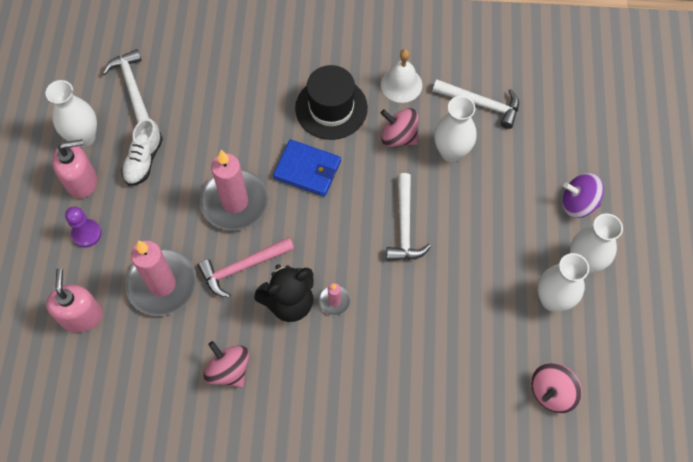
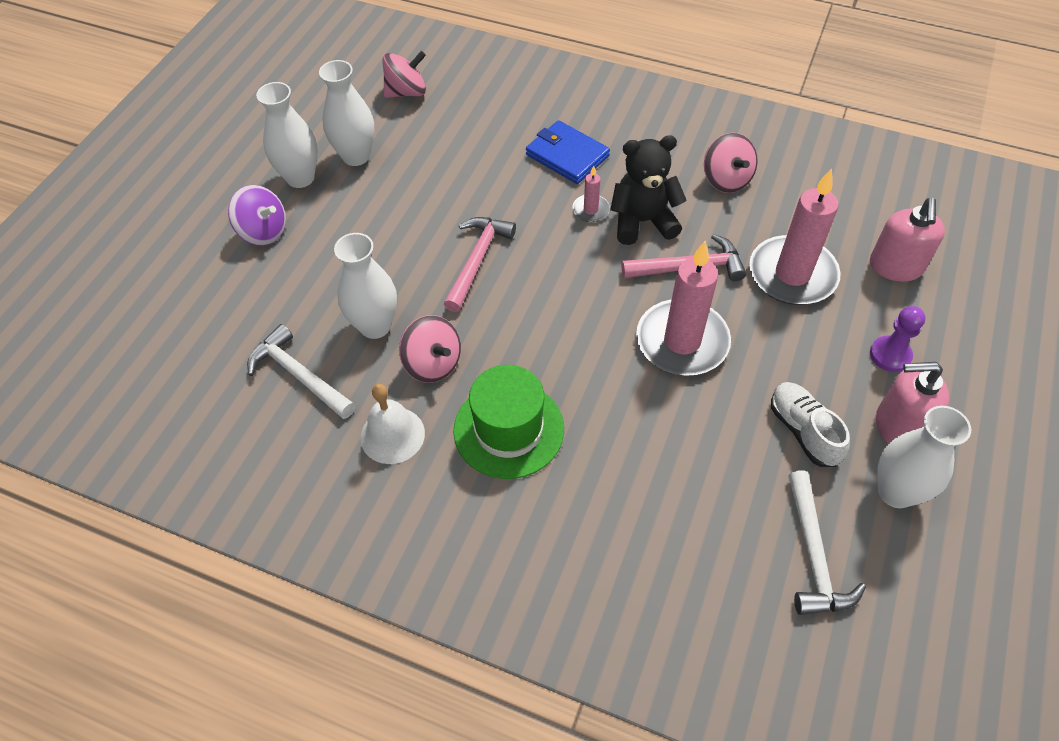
camera: 160 degrees left, 10 degrees down
white shoe [121,118,163,186] -> white shoe turned 60 degrees counterclockwise [771,382,850,467]
blue wallet [273,139,341,197] -> blue wallet moved to [526,120,610,184]
black hat [295,65,368,140] -> green hat [454,365,564,479]
white hammer [386,173,431,261] -> pink hammer [444,217,516,312]

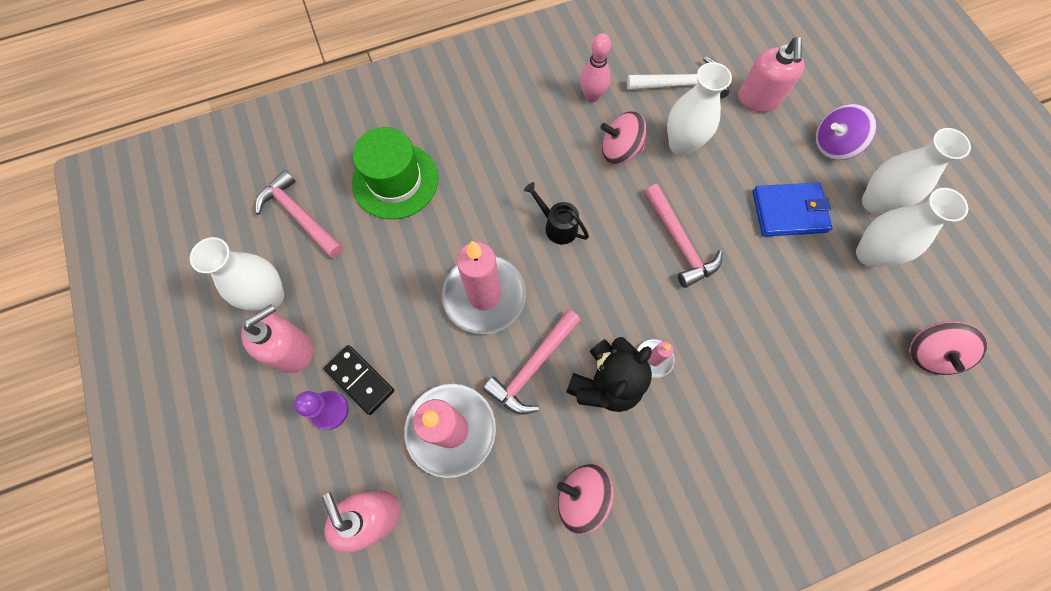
camera: 135 degrees right, 15 degrees up
white bell [360,384,425,464] -> pink bowling pin [580,33,611,102]
green hat [454,365,564,479] -> green hat moved to [352,127,438,219]
blue wallet [526,120,610,184] -> blue wallet moved to [752,182,832,237]
white shoe [771,382,850,467] -> none
white hammer [788,470,866,615] -> pink hammer [255,170,343,258]
none -> black domino [324,345,394,415]
none -> black watering can [524,182,589,244]
none -> pink soap dispenser [738,37,805,112]

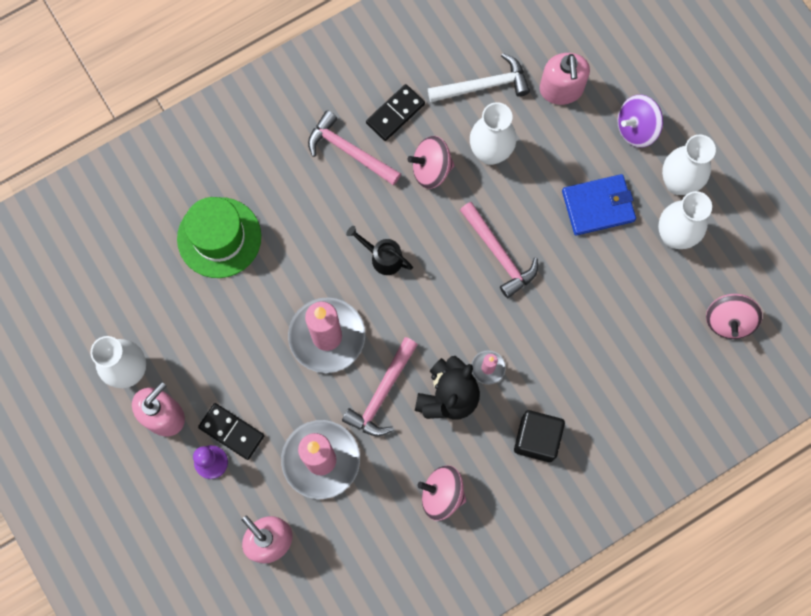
camera: 10 degrees left, 5 degrees up
pink hammer [255,170,343,258] -> pink hammer moved to [308,110,401,185]
pink bowling pin [580,33,611,102] -> black domino [366,84,425,141]
none -> black cube [514,410,565,462]

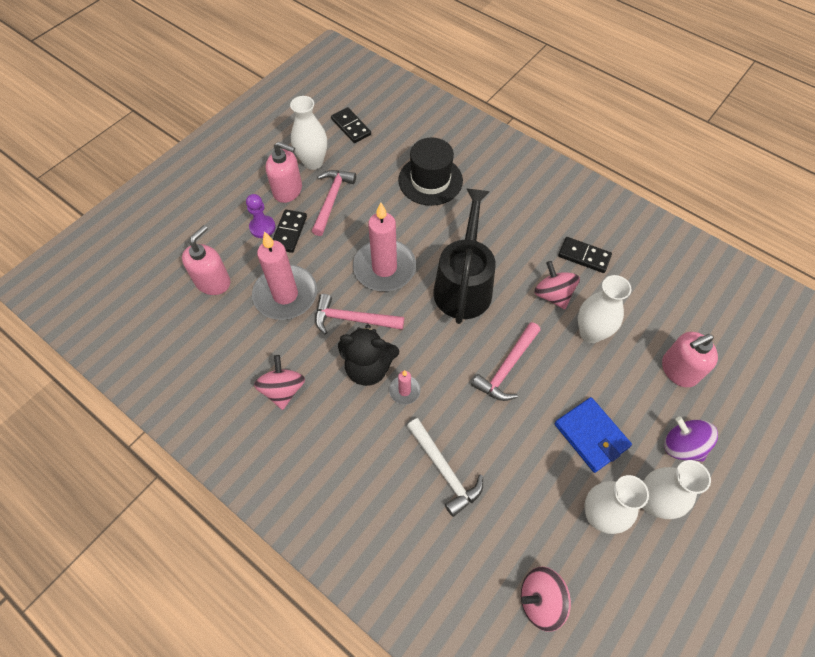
camera: 70 degrees right, 15 degrees down
green hat [177,197,261,278] -> black hat [398,137,463,206]
pink hammer [308,110,401,185] -> pink hammer moved to [312,170,356,236]
black watering can [346,226,413,275] -> black watering can [433,189,496,324], size x2.23
white hammer [428,53,530,102] -> white hammer moved to [407,418,483,517]
black cube [514,410,565,462] -> none
none -> black domino [331,107,371,143]

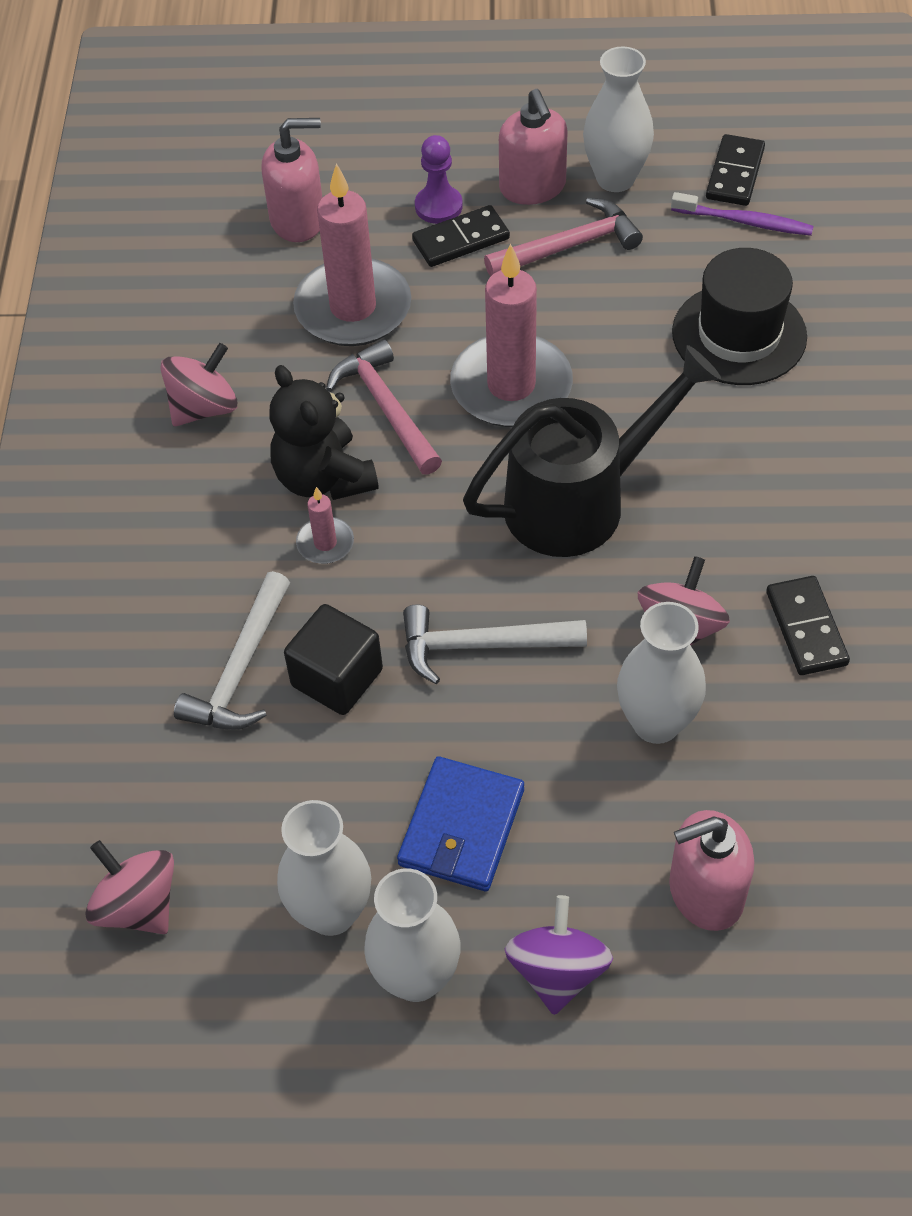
camera: 55 degrees right, 5 degrees down
pink hammer [471,322,540,401] -> white hammer [403,605,587,684]
pink soap dispenser [662,332,718,387] -> pink soap dispenser turned 45 degrees counterclockwise [669,810,754,931]
none -> black cube [284,604,383,715]
none -> purple toothbrush [671,192,814,236]

